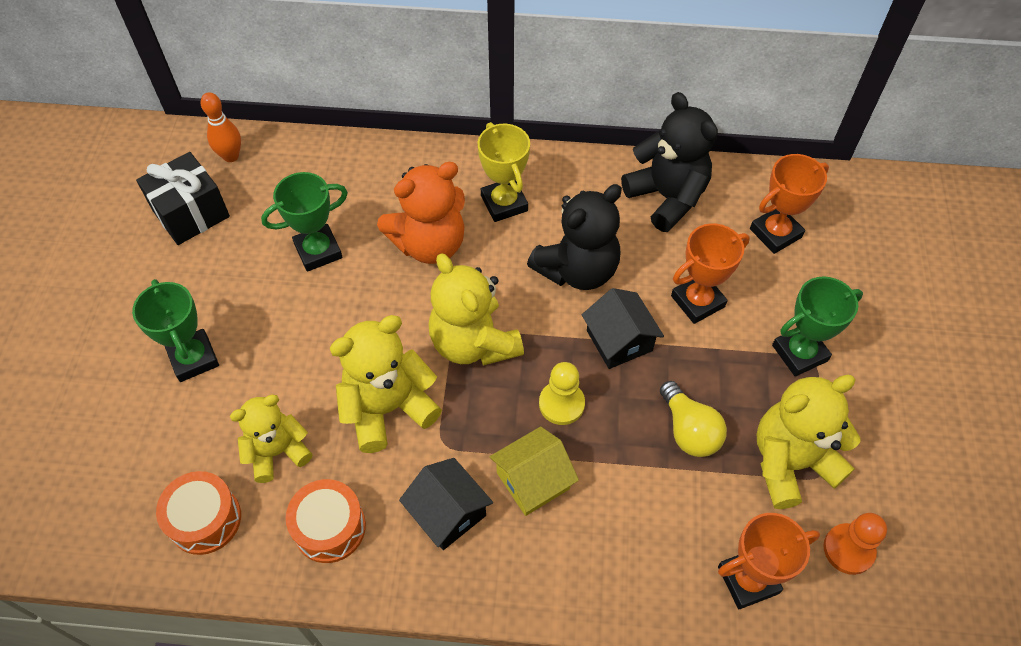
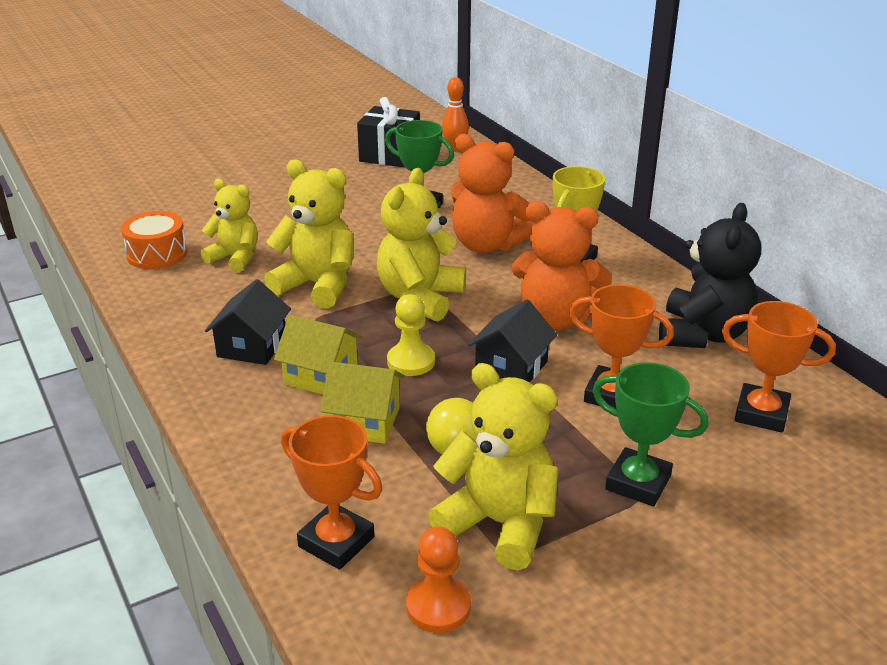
camera: 55 degrees right, 25 degrees down
green trophy [132,279,219,382] -> none
orange drum [286,479,366,563] -> none
black teddy bear [527,184,622,290] -> orange teddy bear [511,201,612,330]
none -> yellow house [320,362,404,444]

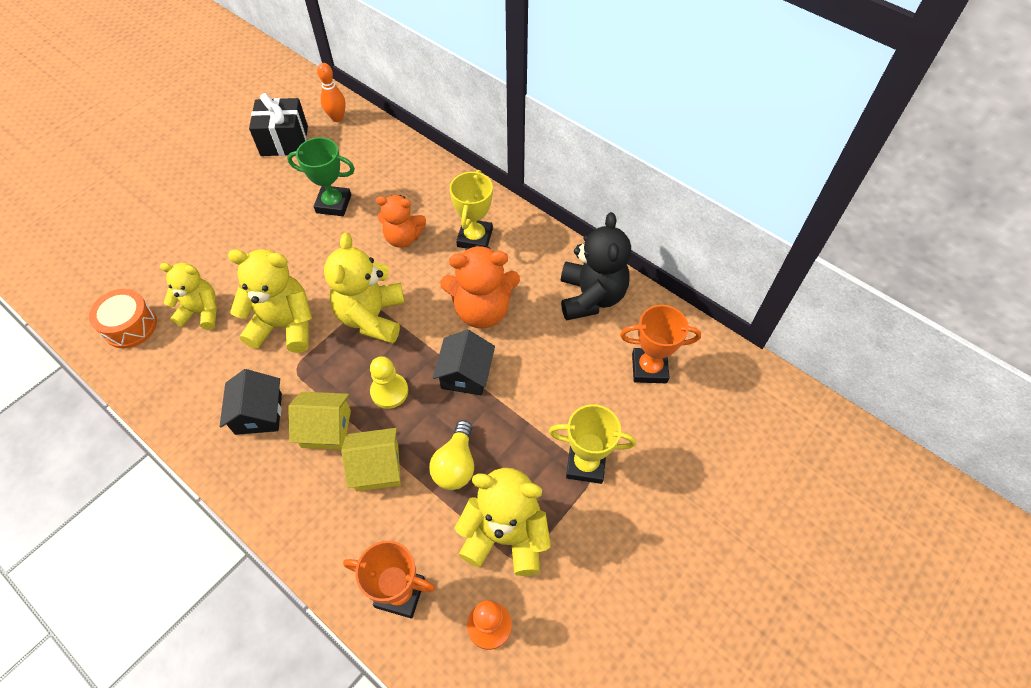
camera: 20 degrees left, 25 degrees up
orange teddy bear [451,134,533,253] -> orange teddy bear [376,195,426,247], size x0.66
orange trophy [569,284,674,408] -> none
green trophy [592,362,709,506] -> yellow trophy [549,404,636,484]

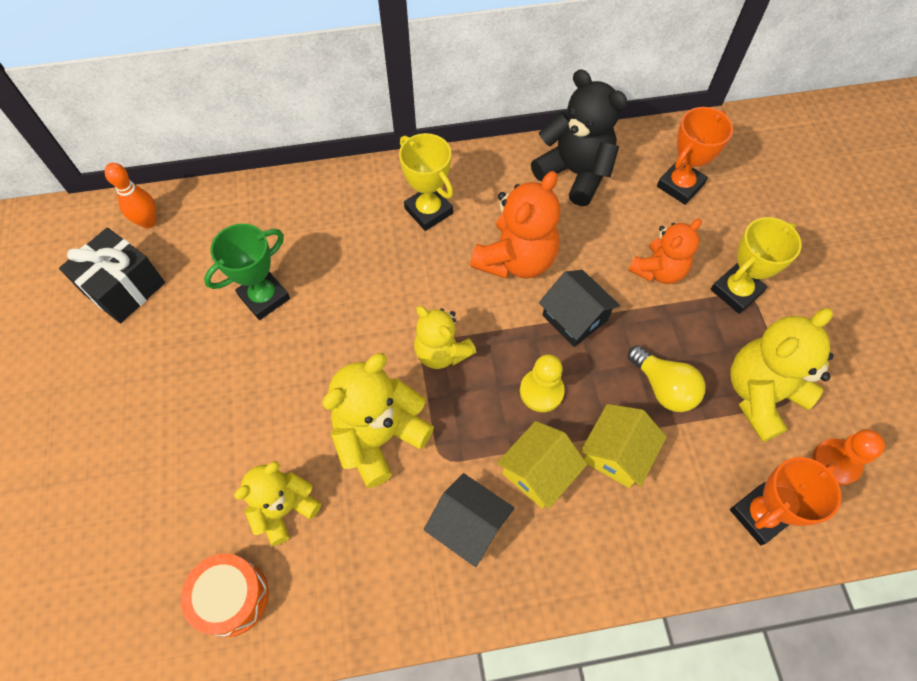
camera: 50 degrees left, 5 degrees up
yellow teddy bear [324,233,404,344] -> yellow teddy bear [414,306,476,369], size x0.66
orange teddy bear [376,195,426,247] -> orange teddy bear moved to [628,219,702,284]

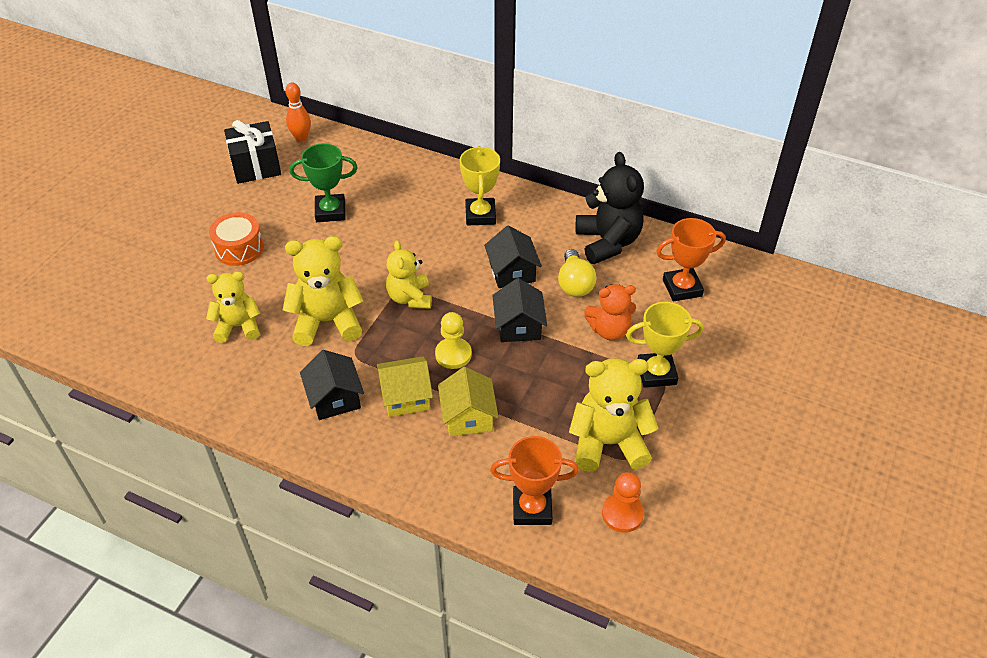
camera: 35 degrees right, 15 degrees down
orange drum [181,554,269,637] -> orange drum moved to [209,212,264,266]
orange teddy bear [470,171,561,279] -> black house [484,226,542,288]
yellow house [580,404,667,488] -> yellow house turned 75 degrees counterclockwise [438,367,498,436]
yellow light bulb [628,345,705,412] -> yellow light bulb moved to [558,249,597,297]

